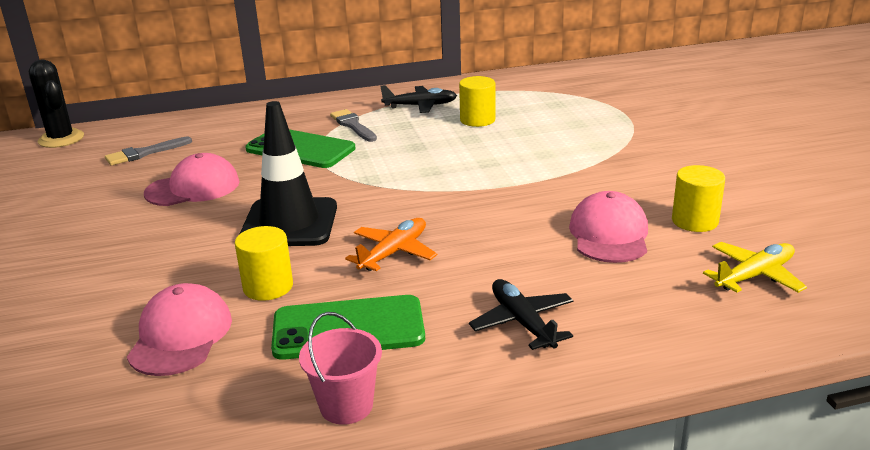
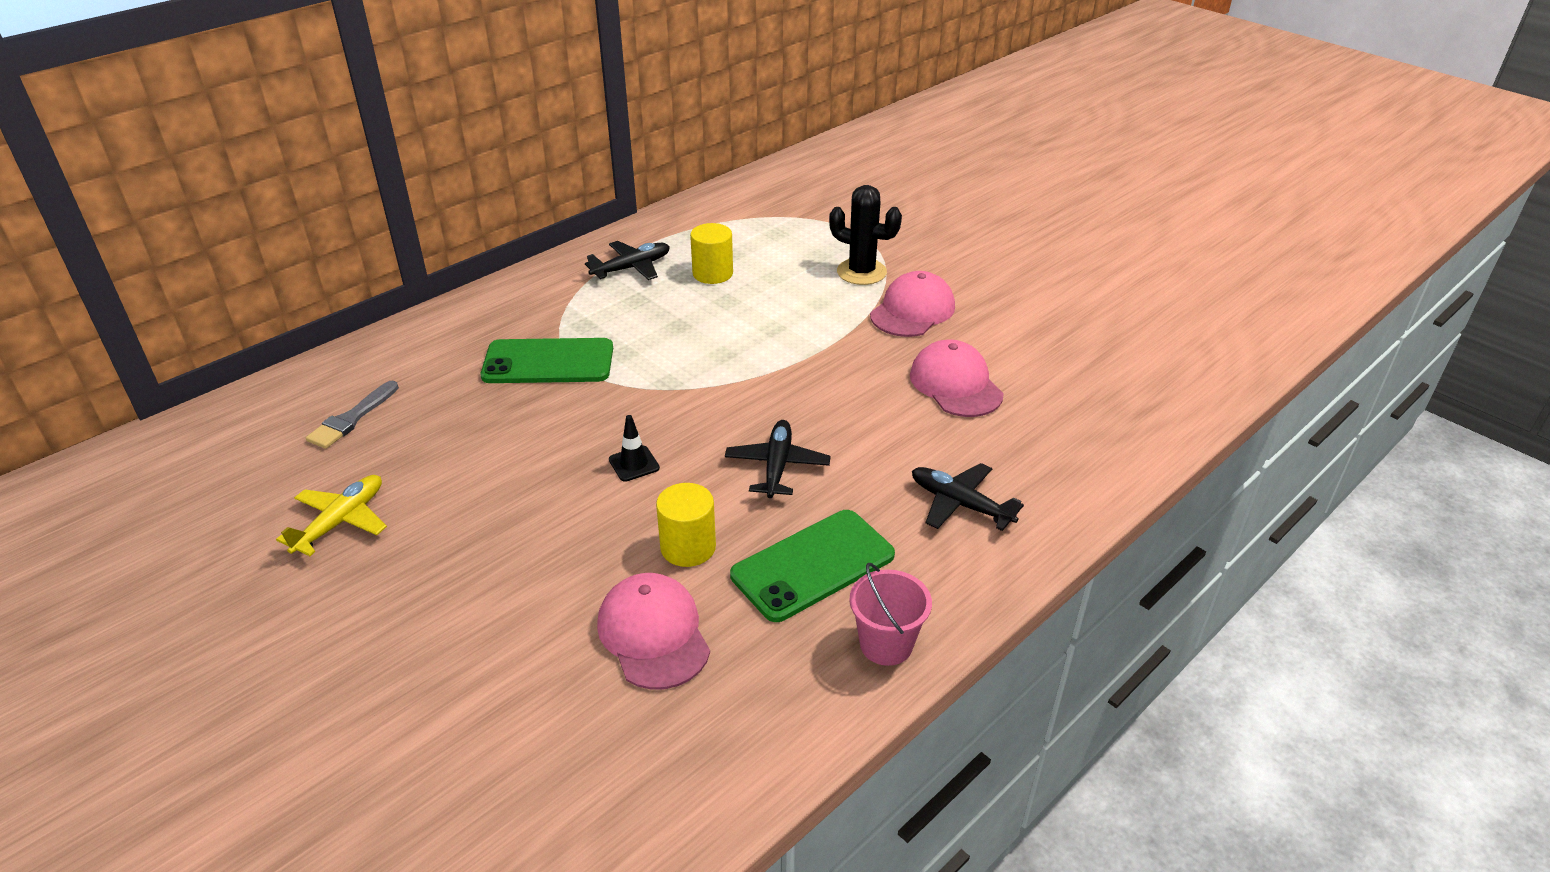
camera: 30 degrees left, 10 degrees up
black cactus [29,59,84,148] -> black cactus moved to [829,185,902,285]
pink cap [144,153,239,206] -> pink cap moved to [870,271,955,337]
black traffic cone [240,101,337,246] -> black traffic cone [609,415,660,482], size x0.41
grey brush [330,109,377,142] -> none
orange plane [345,218,437,271] -> black plane [725,420,831,498]
yellow cylinder [672,165,725,232] -> none
yellow plane [703,242,807,293] -> yellow plane moved to [276,475,387,556]

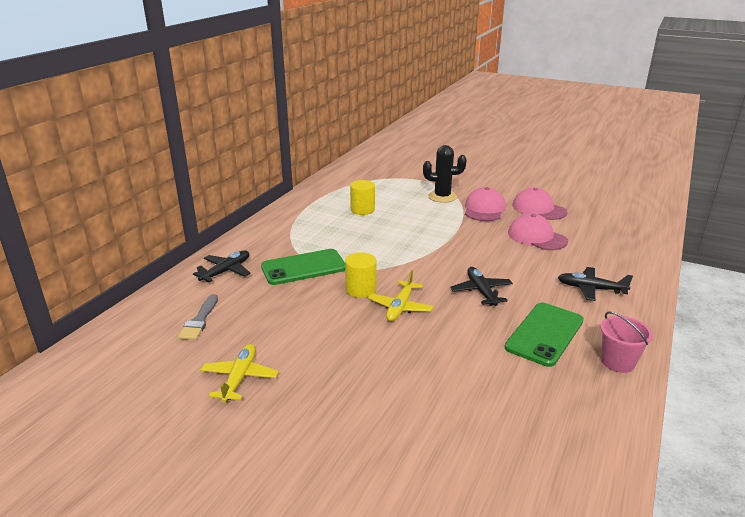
camera: 20 degrees left, 10 degrees down
black plane [585,241,670,280] -> black plane moved to [193,250,251,282]
pink cap [597,573,710,689] -> pink cap moved to [513,188,568,220]
black traffic cone [609,415,660,482] -> yellow plane [368,270,433,322]
yellow cylinder [656,483,716,567] -> yellow cylinder moved to [345,252,377,298]

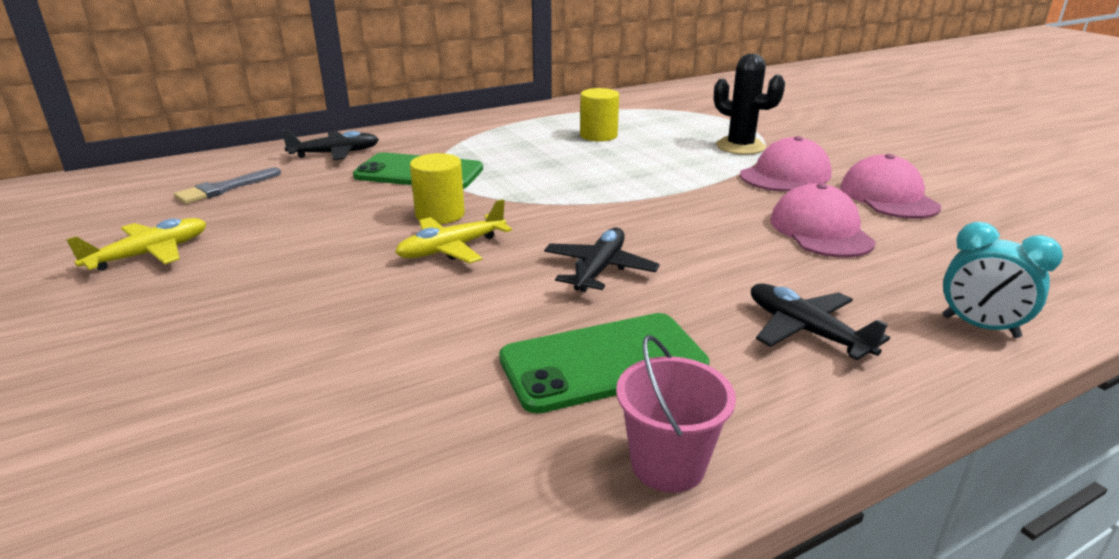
camera: 35 degrees right, 0 degrees up
none -> turquoise clock [942,222,1063,338]

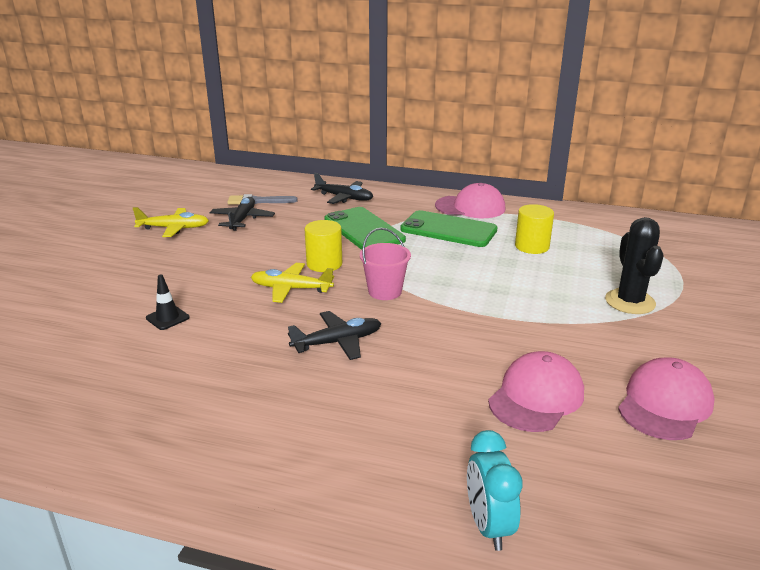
camera: 45 degrees right, 0 degrees up
green phone [499,313,710,414] -> green phone moved to [400,210,498,247]
pink bucket [616,335,736,493] -> pink bucket moved to [360,228,411,300]
pink cap [740,136,832,192] -> pink cap moved to [435,183,505,218]
black plane [751,284,890,360] -> black plane moved to [210,197,275,231]
none -> black traffic cone [146,274,190,330]

